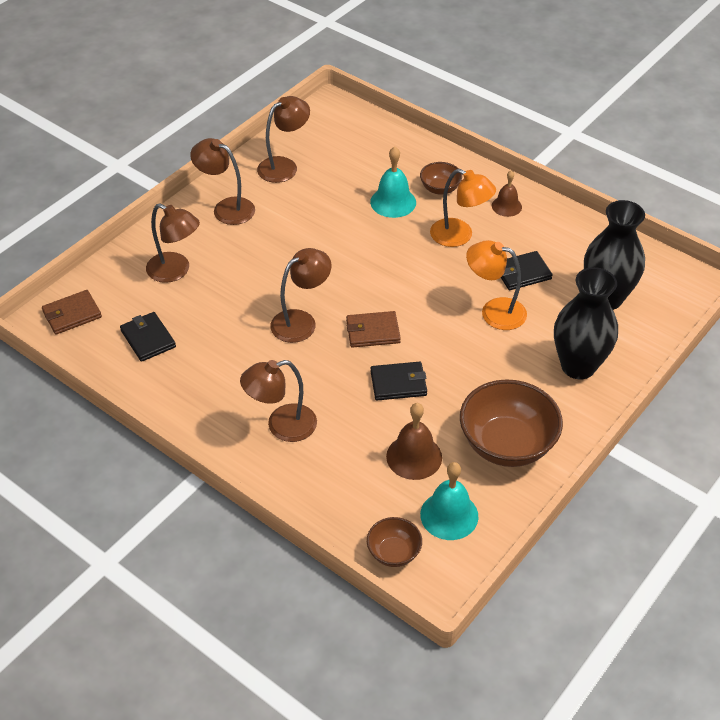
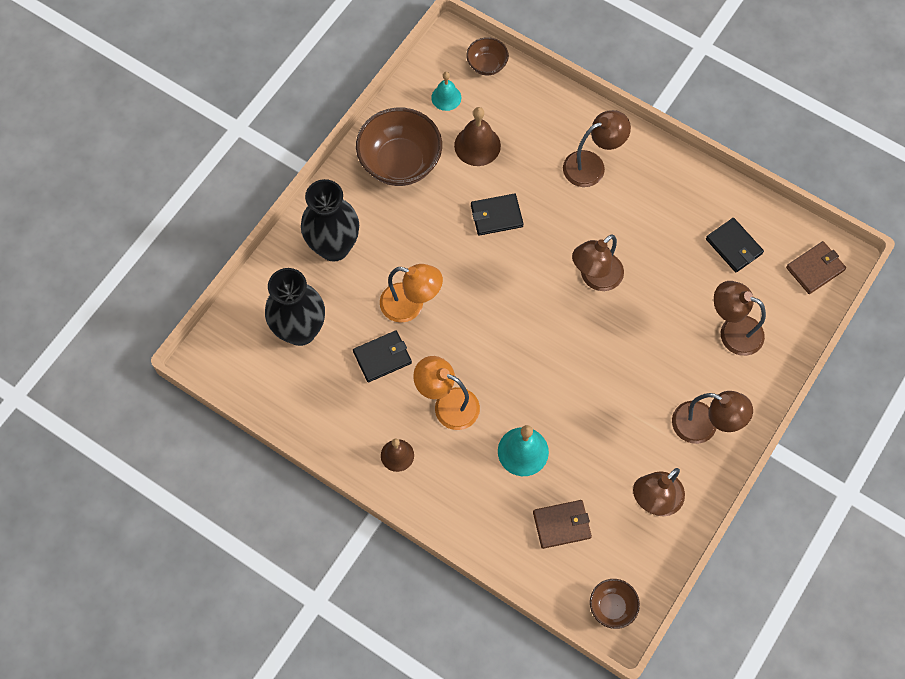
camera: 175 degrees right, 20 degrees up
brown wallet [346,311,401,348] -> brown wallet moved to [533,500,592,549]
brown bowl [420,162,462,195] -> brown bowl moved to [590,579,640,629]
turquoise bell [420,462,478,540] -> turquoise bell [431,72,461,111], size x0.66

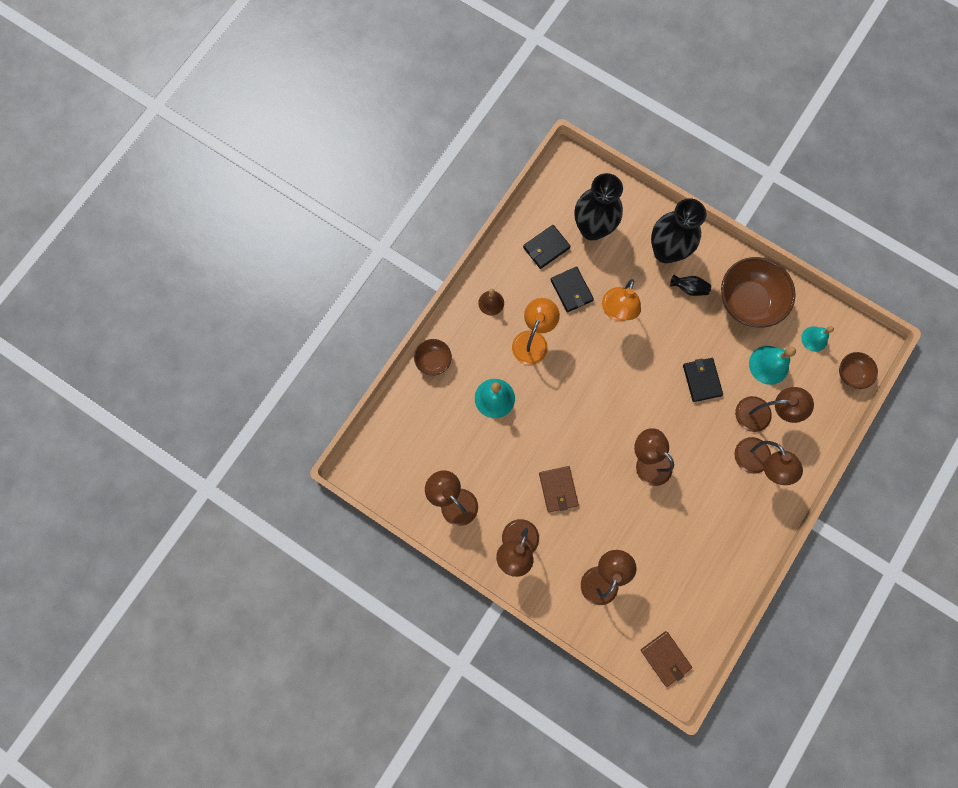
camera: 90 degrees right, 10 degrees up
brown bell [454,107,501,166] -> turquoise bell [749,346,796,385]
brown wallet [533,500,592,549] -> brown wallet moved to [539,466,579,512]
brown bowl [590,579,640,629] -> brown bowl moved to [414,339,452,375]
black wallet [706,218,764,272] -> black wallet moved to [523,225,571,269]
none -> black vase [670,275,711,296]
none -> brown lamp [735,387,814,432]

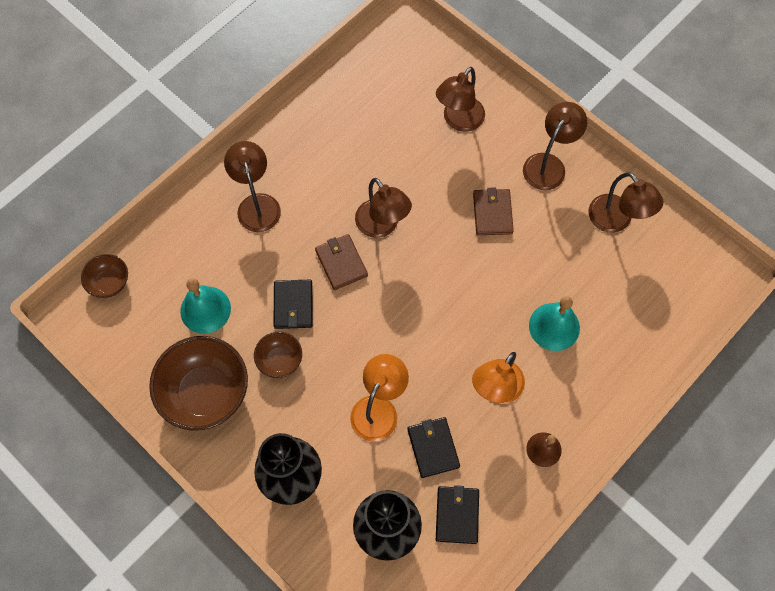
camera: 170 degrees left, 10 degrees down
brown bowl [414,339,452,375] -> brown bowl moved to [254,332,302,378]
black wallet [523,225,571,269] -> black wallet turned 60 degrees counterclockwise [436,485,479,544]
brown wallet [641,631,692,687] -> brown wallet moved to [315,234,368,290]
black vase [670,275,711,296] -> none
brown lamp [735,387,814,432] -> none
turquoise bell [801,326,834,352] -> none

